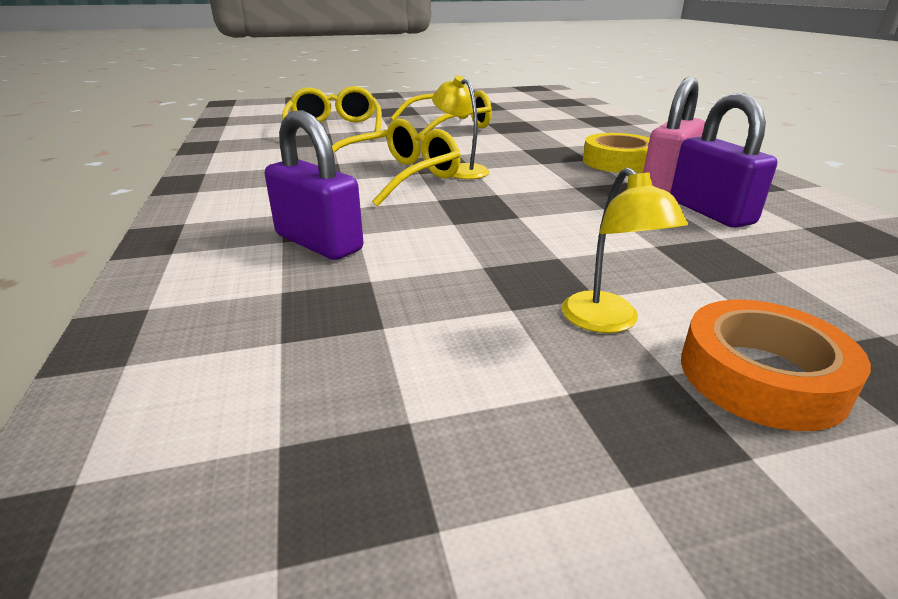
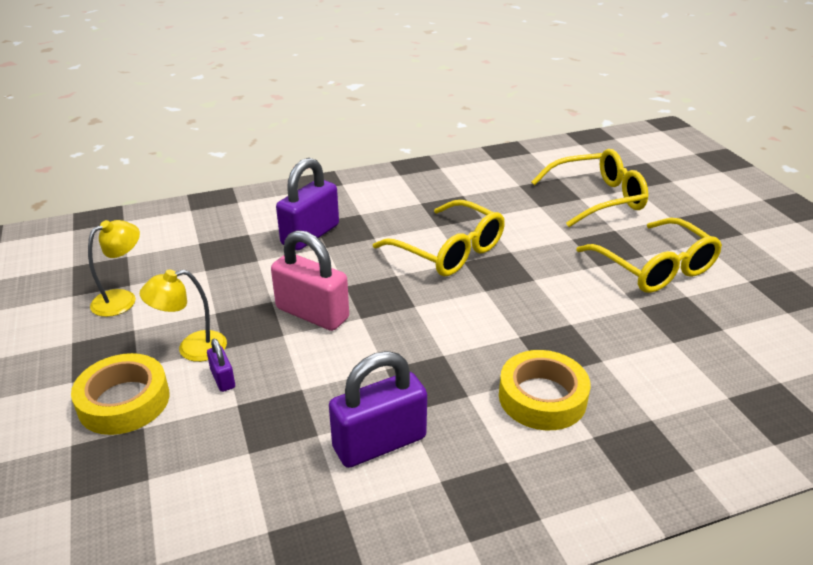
camera: 85 degrees right, 5 degrees up
yellow lamp [432,76,489,179] -> yellow lamp moved to [88,220,140,317]
pink padlock [643,77,705,193] -> pink padlock moved to [271,230,349,331]
orange tape [681,300,871,431] -> yellow tape [71,353,170,435]
none -> purple padlock [207,339,235,392]

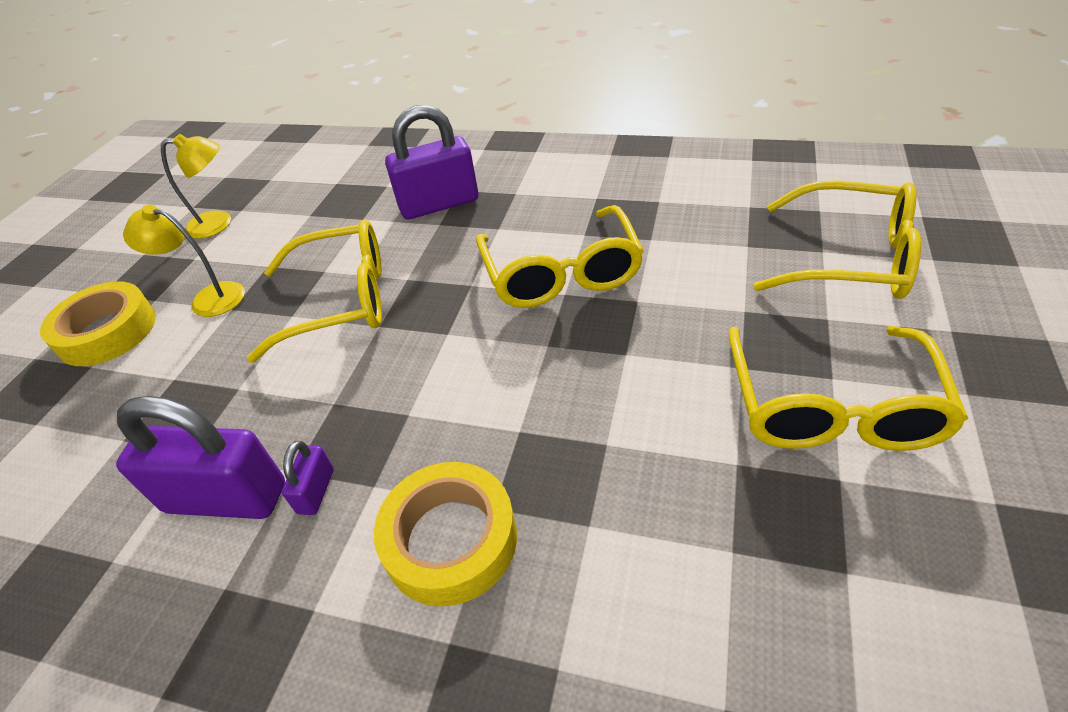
camera: 40 degrees right, 10 degrees up
purple padlock [207,339,235,392] -> purple padlock moved to [282,441,334,515]
pink padlock [271,230,349,331] -> yellow glasses [247,219,382,363]

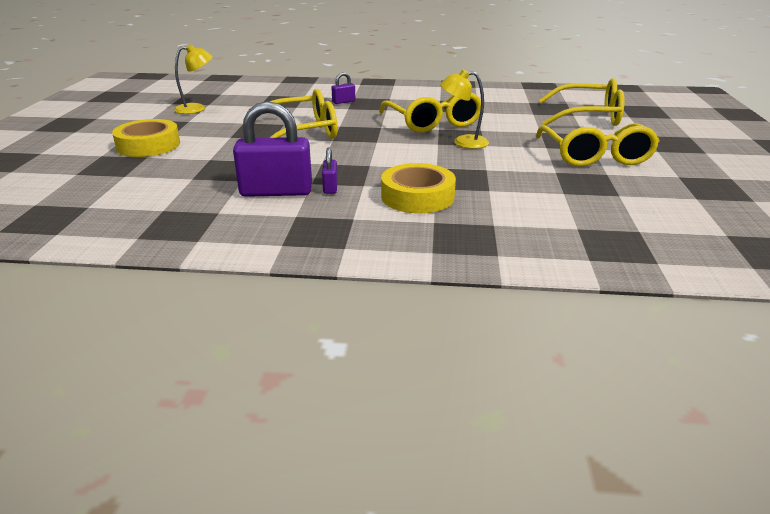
camera: 15 degrees left, 15 degrees down
yellow lamp [123,205,245,317] -> yellow lamp moved to [440,69,489,149]
purple padlock [385,105,478,219] -> purple padlock [331,72,355,104], size x0.46

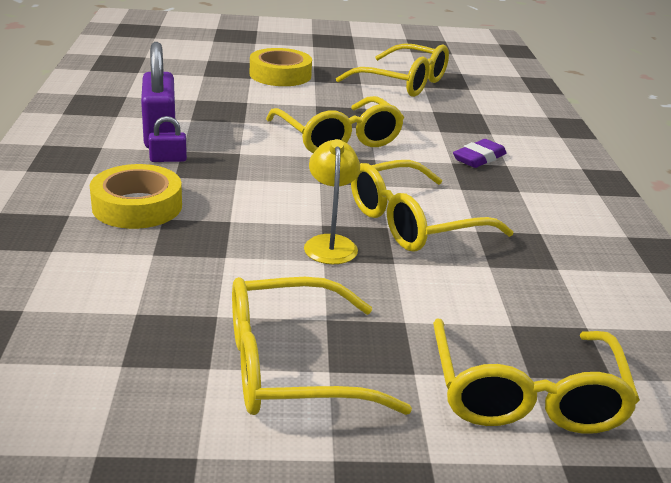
camera: 80 degrees right, 0 degrees up
yellow lamp [174,44,213,114] -> yellow glasses [336,43,449,97]
purple padlock [331,72,355,104] -> purple eraser [453,139,507,168]

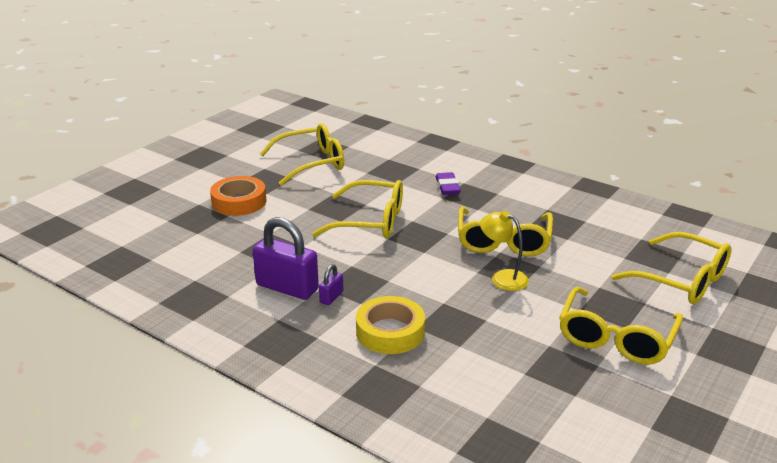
camera: 50 degrees left, 0 degrees up
yellow tape [250,48,312,86] -> orange tape [210,176,266,216]

